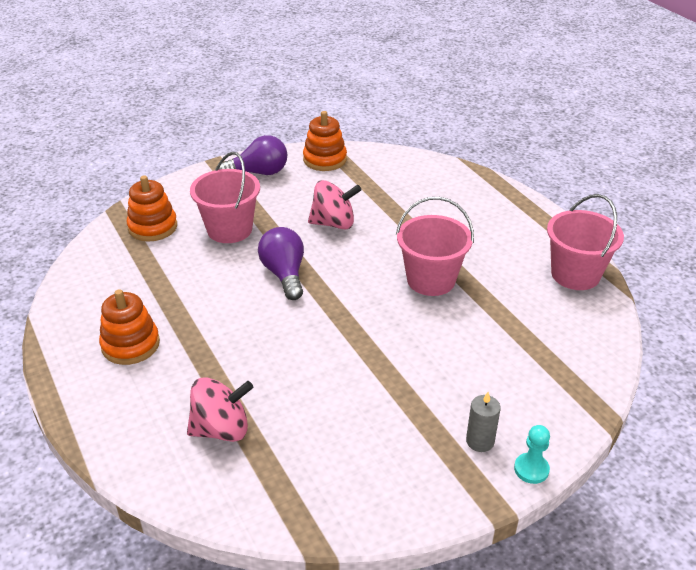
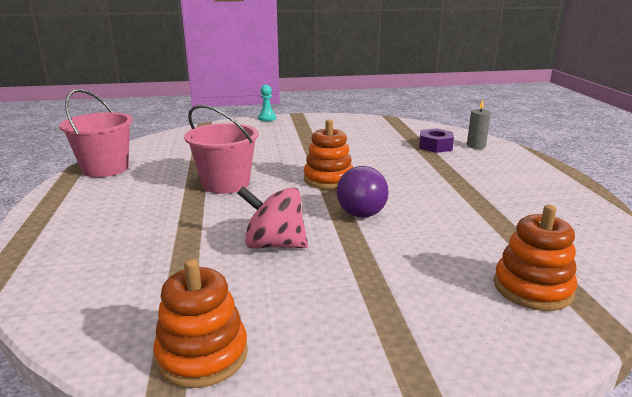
camera: 160 degrees left, 15 degrees down
orange stacking toy [99,289,160,365] -> orange stacking toy moved to [304,120,353,189]
pink spinning top [187,377,253,442] -> purple nut [419,128,454,153]
pink bucket [190,152,260,243] -> none
purple light bulb [218,135,287,175] -> none
grey candle [466,392,501,452] -> grey candle moved to [467,99,491,149]

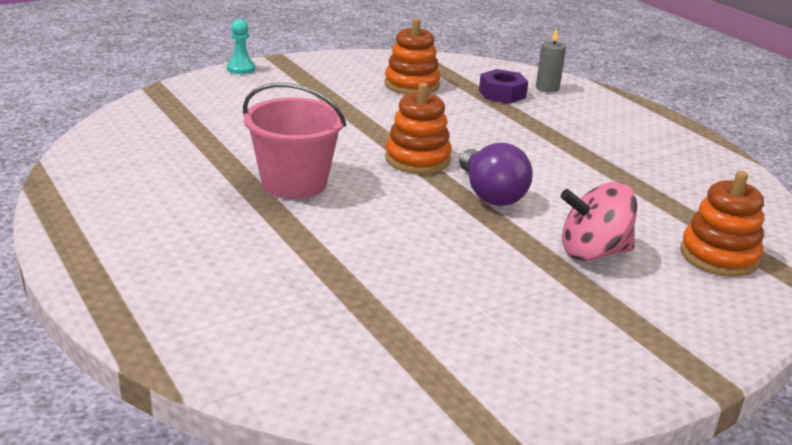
camera: 25 degrees left, 5 degrees up
pink bucket [59,89,133,177] -> none
orange stacking toy [153,259,248,388] -> orange stacking toy moved to [384,18,440,94]
pink spinning top [237,186,308,249] -> pink spinning top moved to [560,182,637,261]

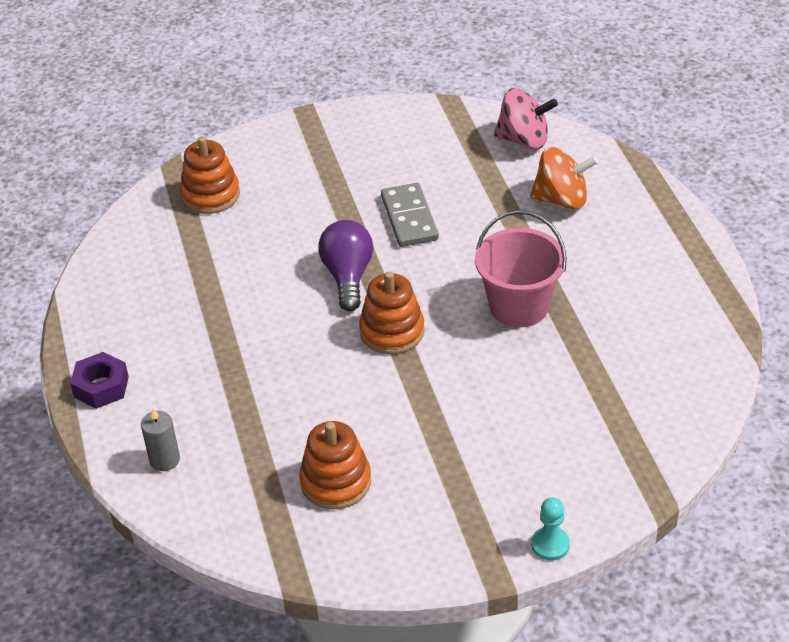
camera: 160 degrees left, 15 degrees up
purple nut [479,69,528,104] -> purple nut moved to [70,352,129,409]
pink spinning top [560,182,637,261] -> pink spinning top moved to [494,88,558,149]
none -> grey domino [381,183,439,247]
none -> orange spinning top [530,147,598,210]

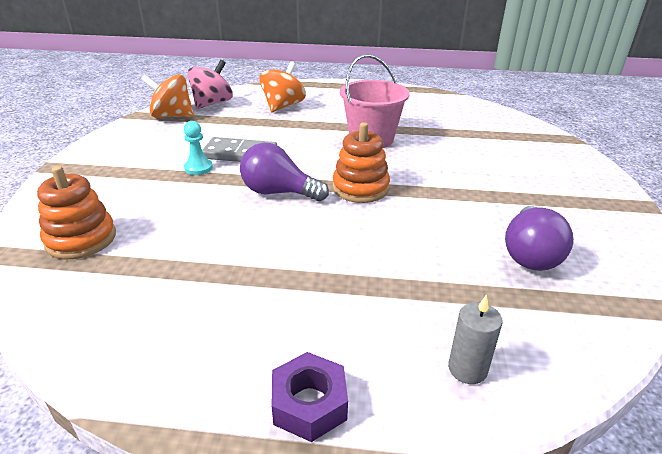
camera: 70 degrees left, 10 degrees down
orange stacking toy [299,421,371,509] -> purple light bulb [505,206,574,271]
turquoise pawn [531,497,570,561] -> turquoise pawn moved to [184,121,213,175]
none -> orange spinning top [141,74,194,118]

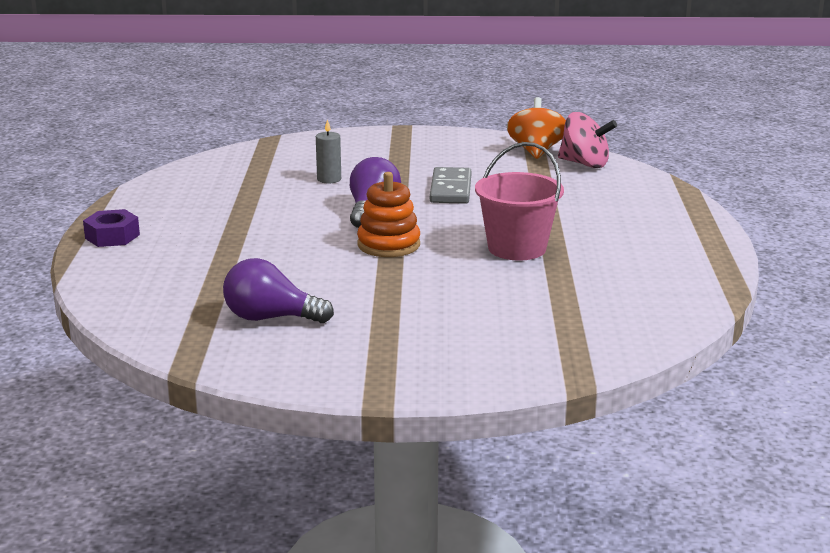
camera: 85 degrees right, 10 degrees down
orange stacking toy [37,166,116,259] -> none
turquoise pawn [184,121,213,175] -> none
orange spinning top [259,62,306,112] -> none
grey candle [448,295,503,384] -> grey candle moved to [316,119,341,184]

